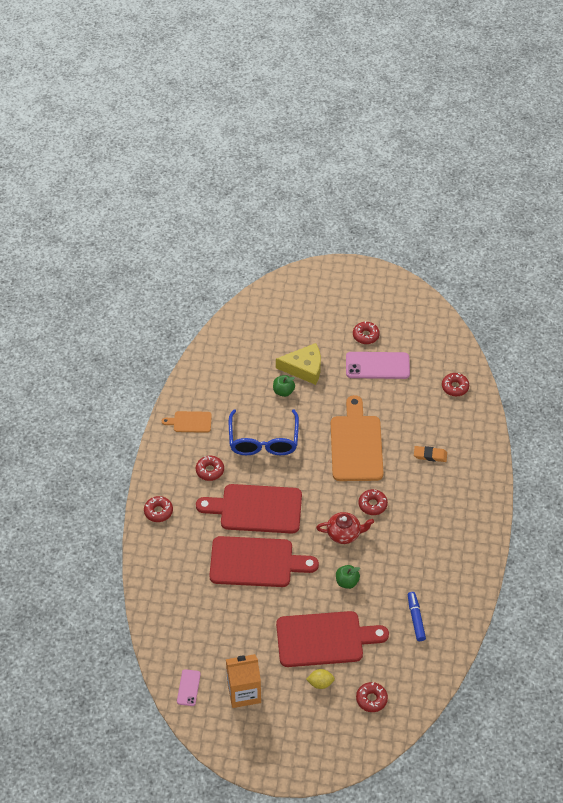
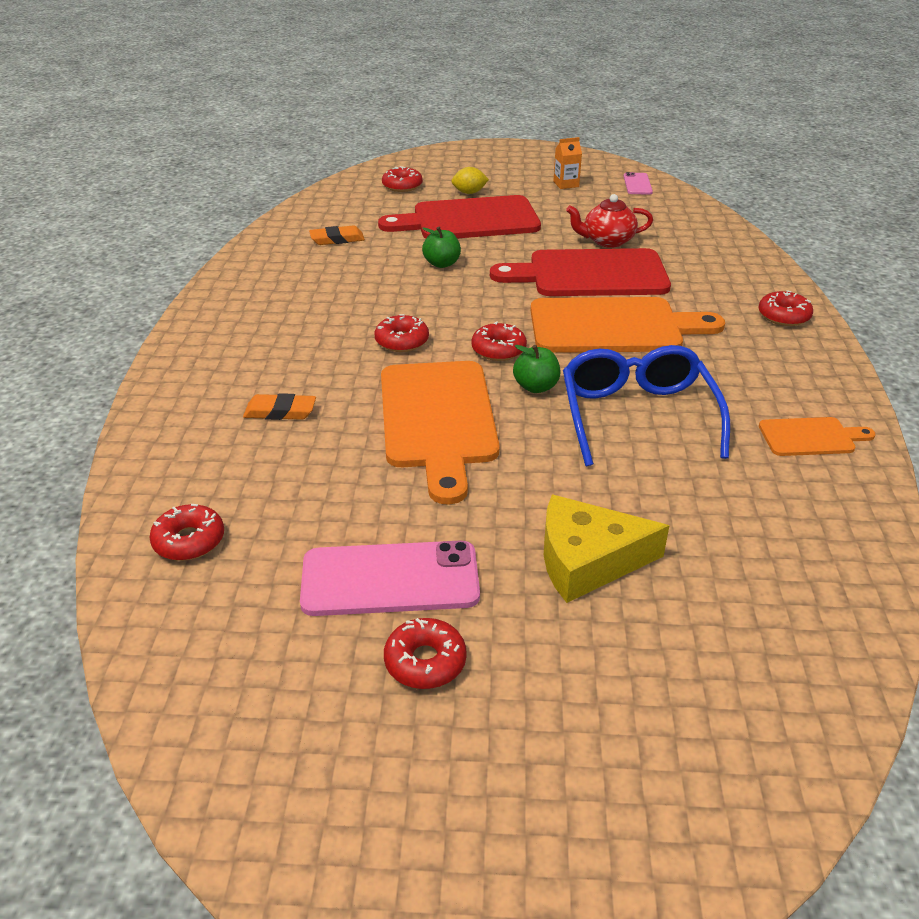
camera: 175 degrees right, 15 degrees down
red donut [196,456,224,481] -> red donut moved to [472,321,527,361]
red cutting board [196,484,302,534] -> orange cutting board [531,297,725,353]
orange carton [226,654,261,708] -> orange carton [553,137,582,189], size x0.53
green apple [273,375,295,397] -> green apple moved to [513,345,560,393]
red teapot [316,512,374,544] -> red teapot moved to [566,194,653,248]
blue marker [408,592,426,641] -> orange eraser [309,225,365,245]

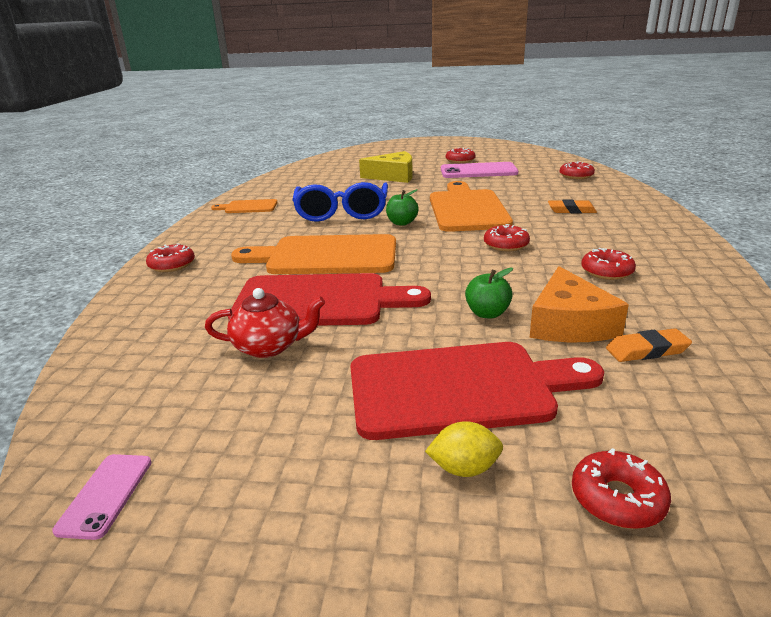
camera: 175 degrees left, 10 degrees down
red donut [472,321,527,361] -> red donut moved to [581,248,636,280]
orange carton [553,137,582,189] -> none
none -> orange cheese [529,266,629,343]

